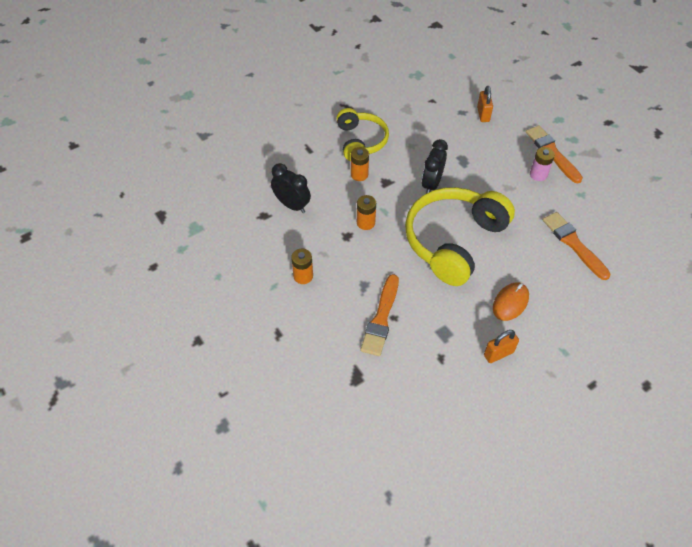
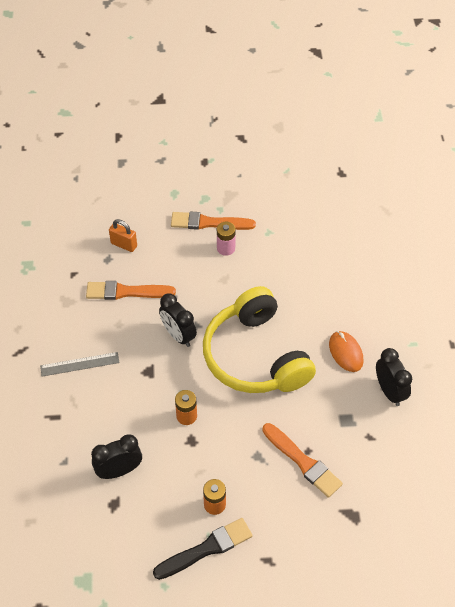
camera: 60 degrees left, 0 degrees up
yellow headphones [336,108,389,161] -> grey ruler [40,352,119,377]
orange battery [351,147,369,181] -> none
orange padlock [484,330,519,363] -> black clock [376,348,412,406]
orange brush [543,212,611,280] -> orange brush moved to [86,281,176,300]
none -> black brush [153,518,252,580]

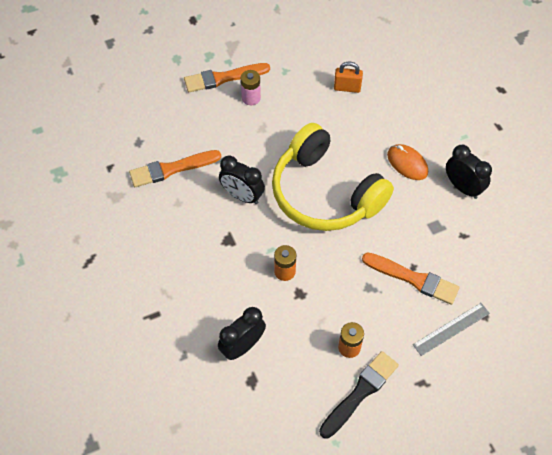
camera: 20 degrees left, 5 degrees up
grey ruler [40,352,119,377] -> grey ruler moved to [413,303,490,356]
orange padlock [109,219,137,252] -> orange padlock moved to [334,62,363,93]

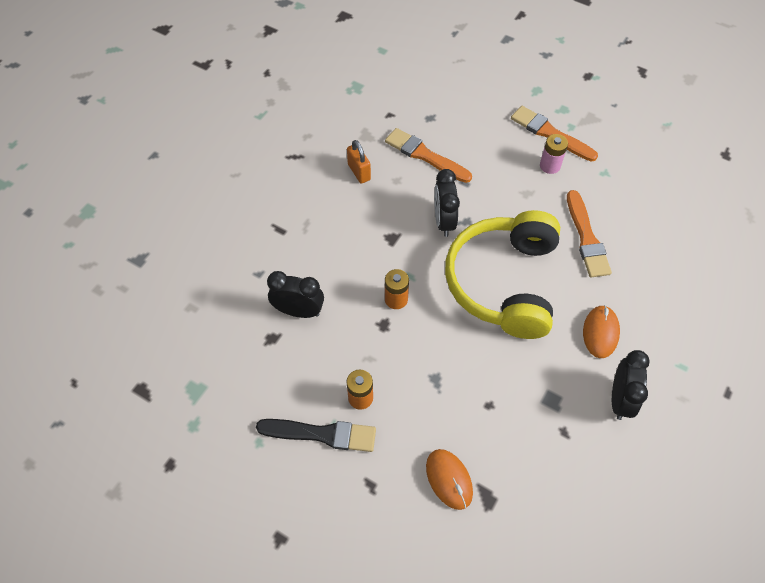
camera: 55 degrees right, 0 degrees up
orange padlock [334,62,363,93] -> orange padlock moved to [347,140,371,184]
orange brush [362,252,460,305] -> orange brush moved to [567,190,612,277]
grey ruler [413,303,490,356] -> orange mouse [426,449,473,510]

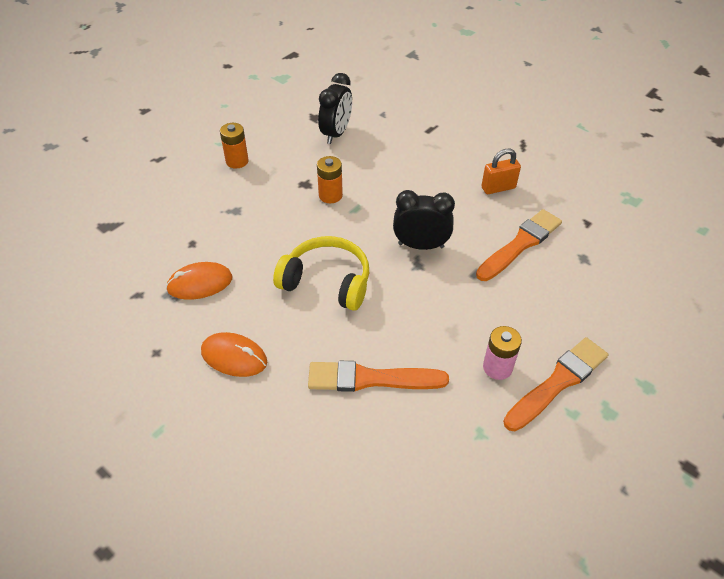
camera: 100 degrees right, 10 degrees down
black brush [256,419,376,452] -> none
orange mouse [426,449,473,510] -> orange mouse moved to [166,262,232,300]
yellow headphones [445,210,560,339] -> yellow headphones [273,236,369,311], size x0.61
black clock [612,350,650,420] -> none

